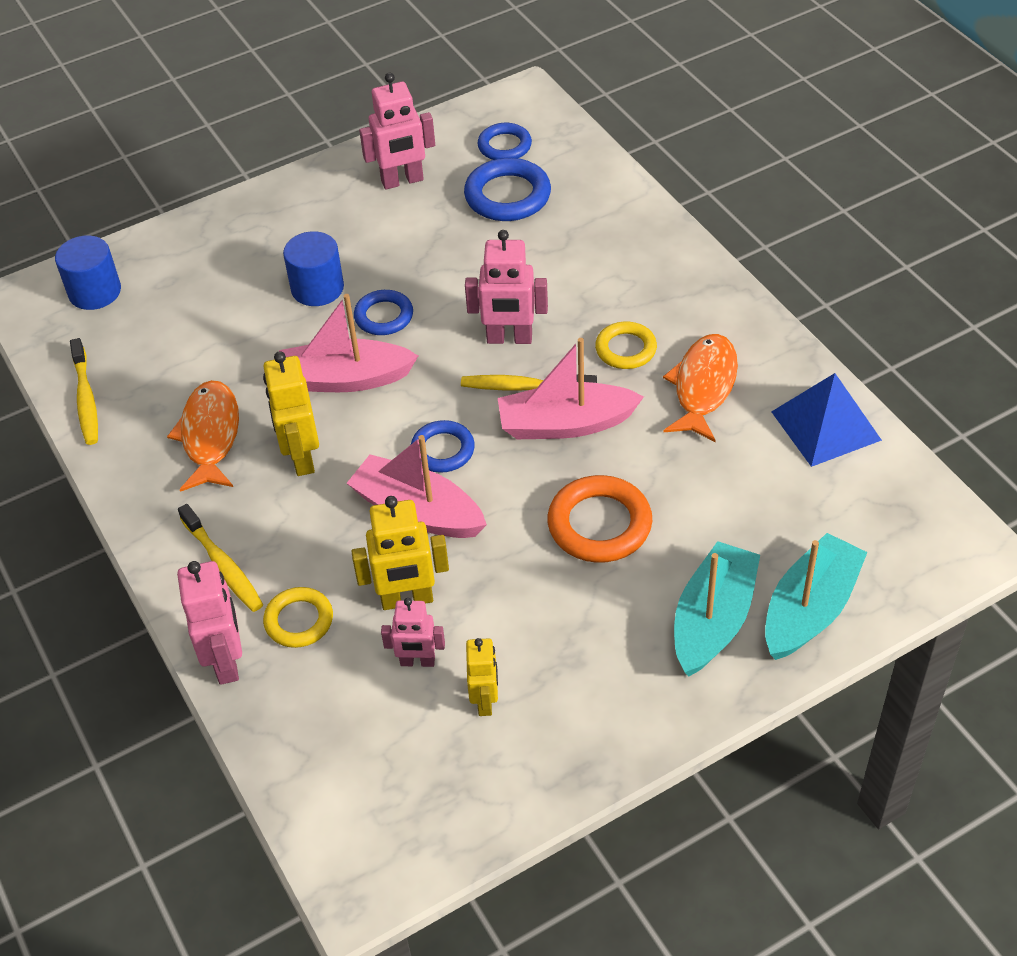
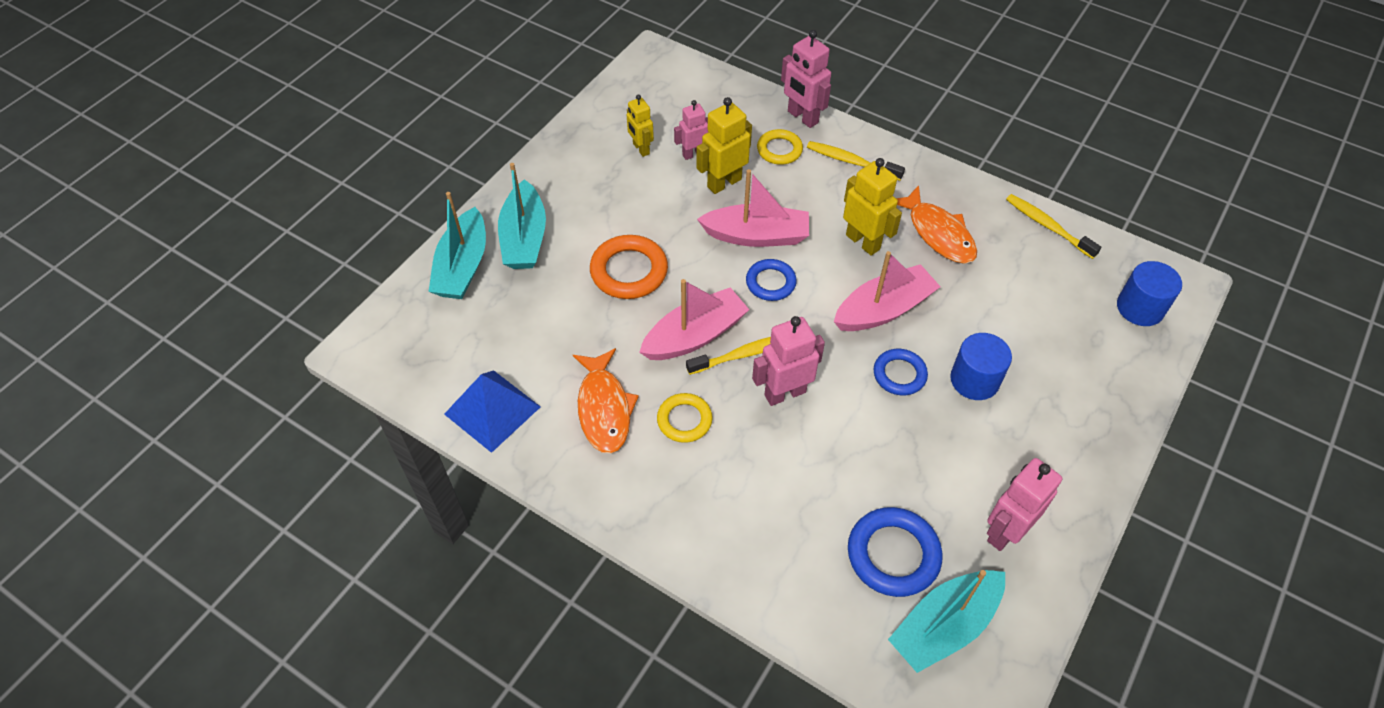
camera: 150 degrees right, 5 degrees up
blue ring [477,123,532,160] -> turquoise boat [888,570,1005,673]

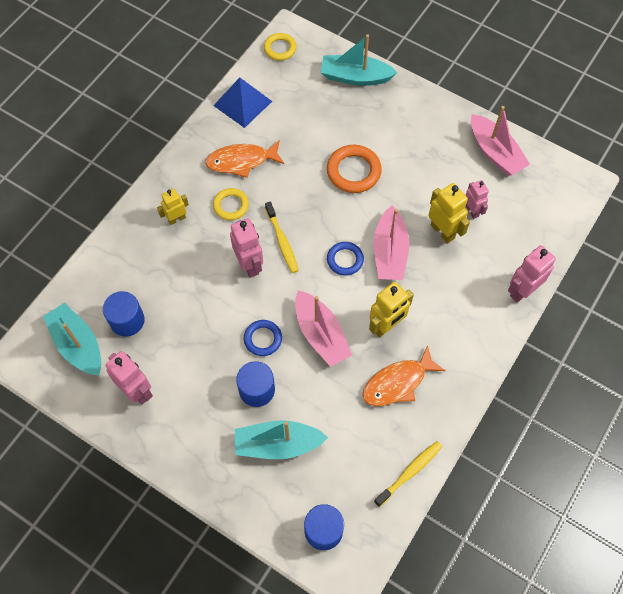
camera: 90 degrees right, 10 degrees up
turquoise boat [498,163,546,269] -> turquoise boat moved to [235,420,328,459]
yellow robot [627,95,654,157] -> yellow robot moved to [157,189,189,225]
pink boat [639,279,750,360] -> pink boat moved to [471,106,530,176]
yellow ring [757,129,803,165] -> yellow ring moved to [264,33,297,60]
yellow toothbrush [807,141,905,181] -> none
blue ring [848,507,942,597] -> blue cylinder [103,291,145,337]

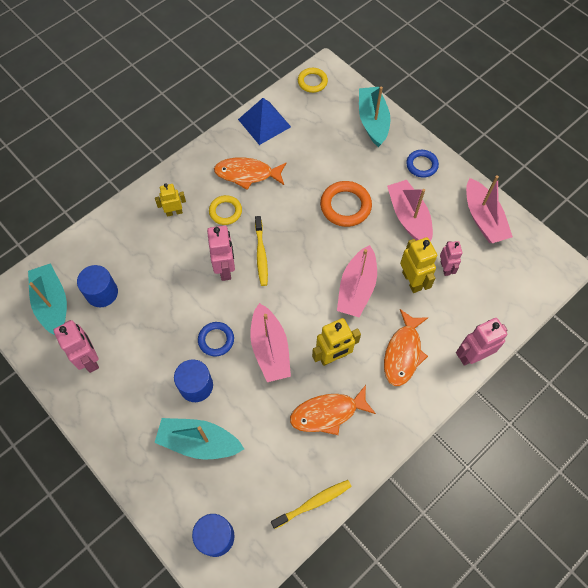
camera: 15 degrees right, 0 degrees up
turquoise boat [321,34,398,86] -> turquoise boat turned 60 degrees clockwise [359,86,390,147]
blue ring [327,242,364,276] -> blue ring moved to [406,150,439,178]
none -> orange fish [384,309,429,386]
none -> pink boat [387,180,433,242]

